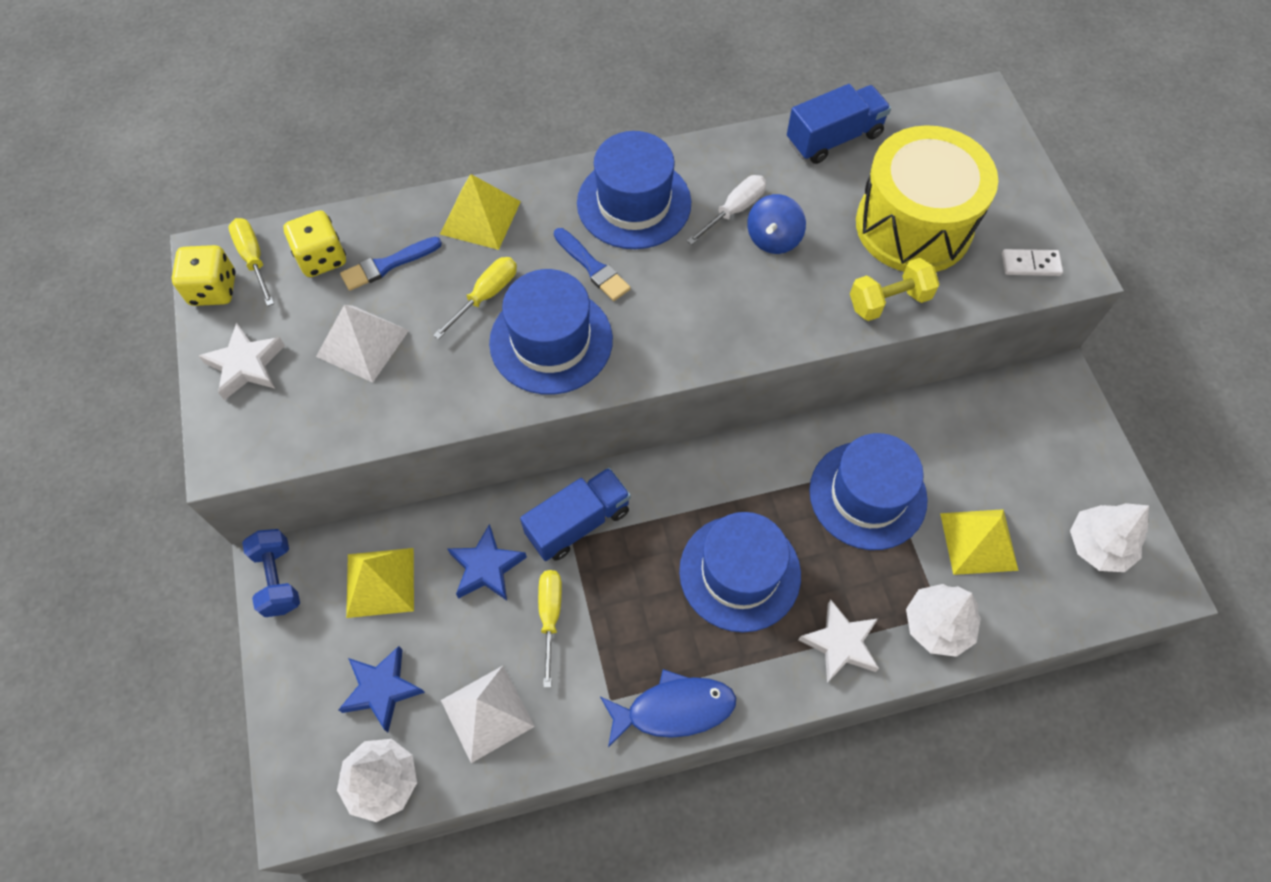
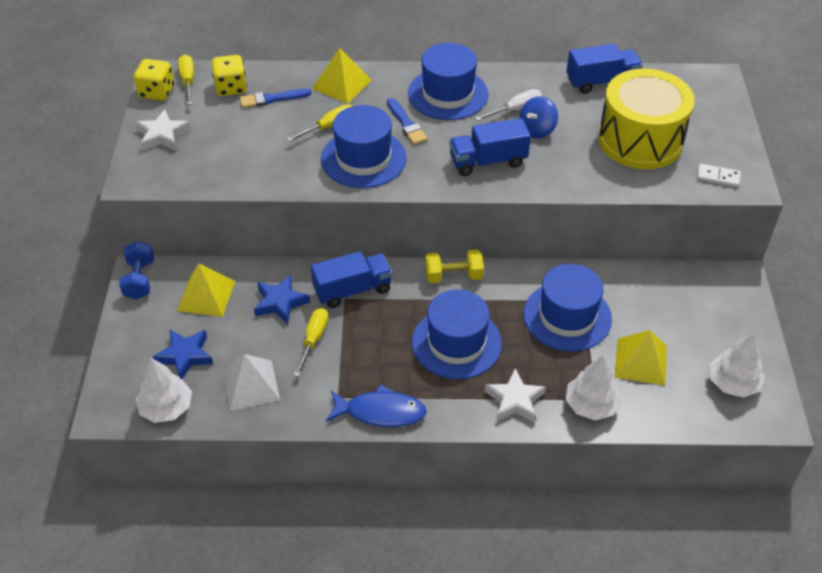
camera: 15 degrees right, 15 degrees down
white pyramid [316,305,409,383] -> none
yellow dumbbell [850,258,940,321] -> yellow dumbbell moved to [425,249,484,283]
none -> blue truck [449,118,531,176]

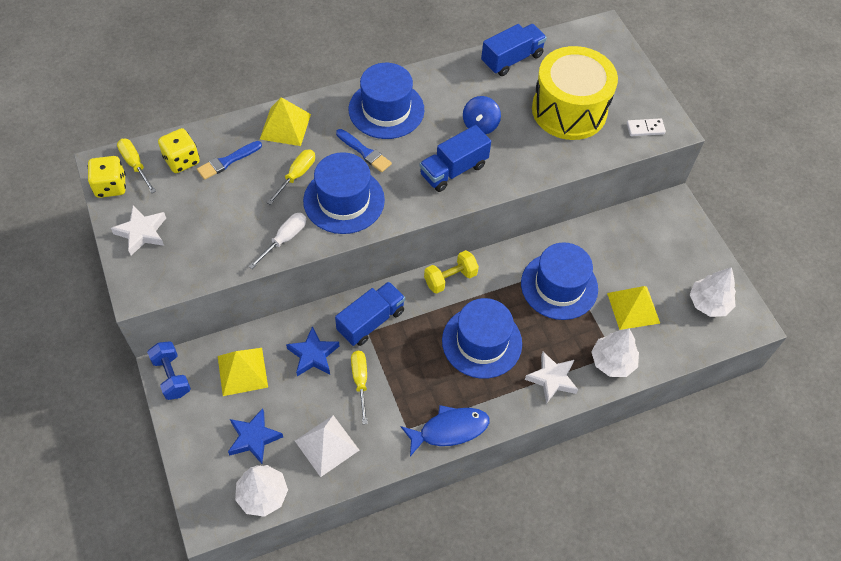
camera: 25 degrees left, 10 degrees up
white screwdriver [475,89,542,121] -> white screwdriver moved to [248,213,306,269]

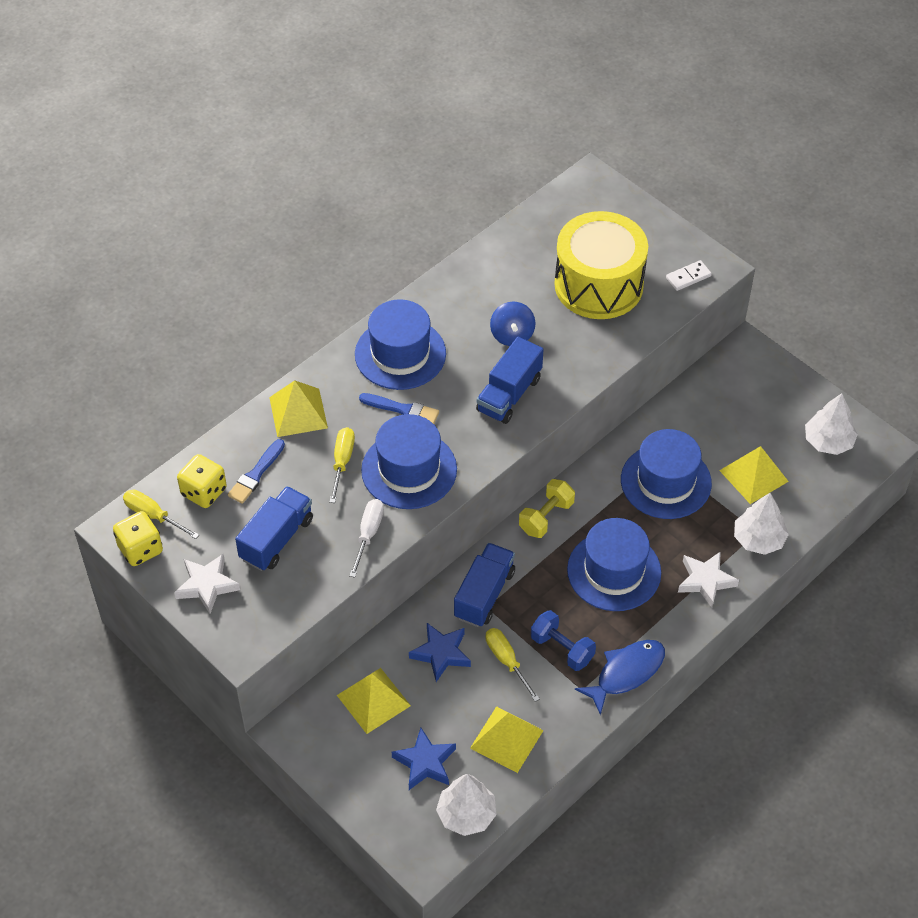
camera: 20 degrees left, 5 degrees down
blue dumbbell [147,341,191,400] -> blue dumbbell moved to [531,610,596,671]
white pyramid [295,415,359,477] -> yellow pyramid [470,706,544,773]
blue truck [481,24,547,76] -> blue truck moved to [235,486,313,571]

